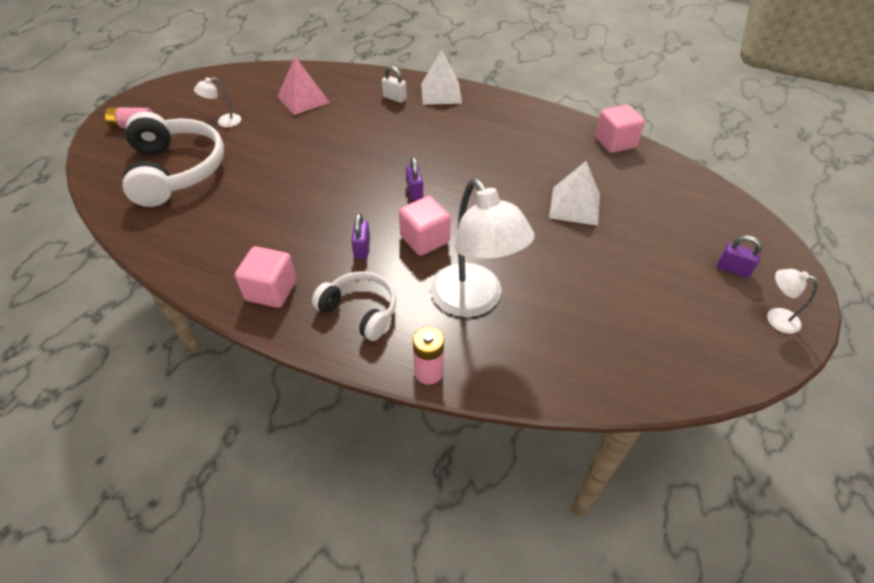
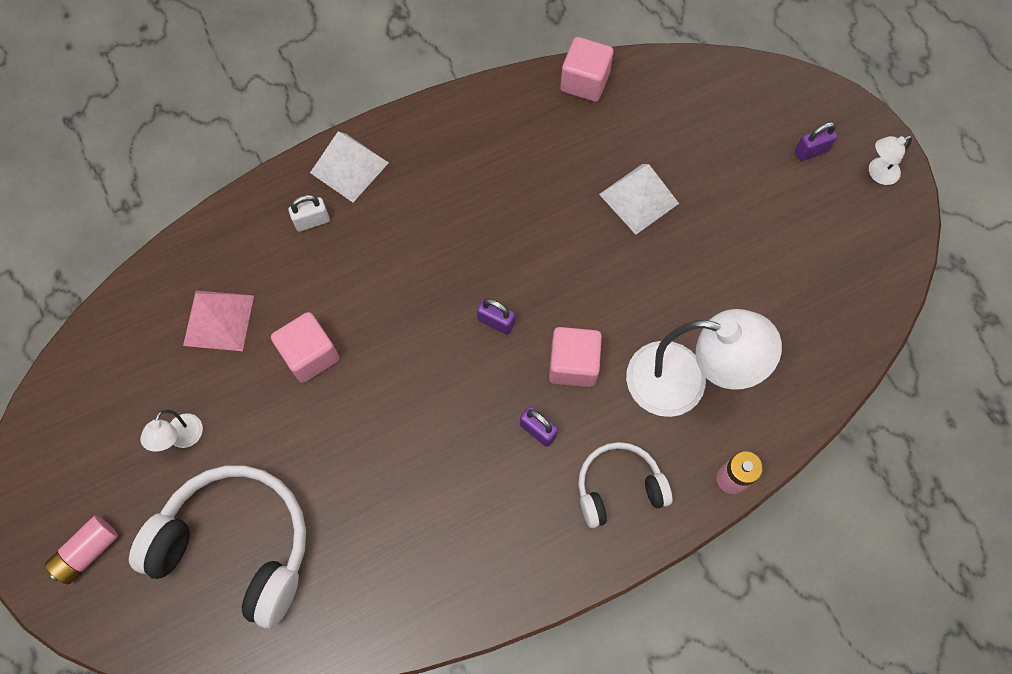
camera: 50 degrees left, 20 degrees up
pink cube [235,246,297,308] -> pink cube moved to [271,312,339,383]

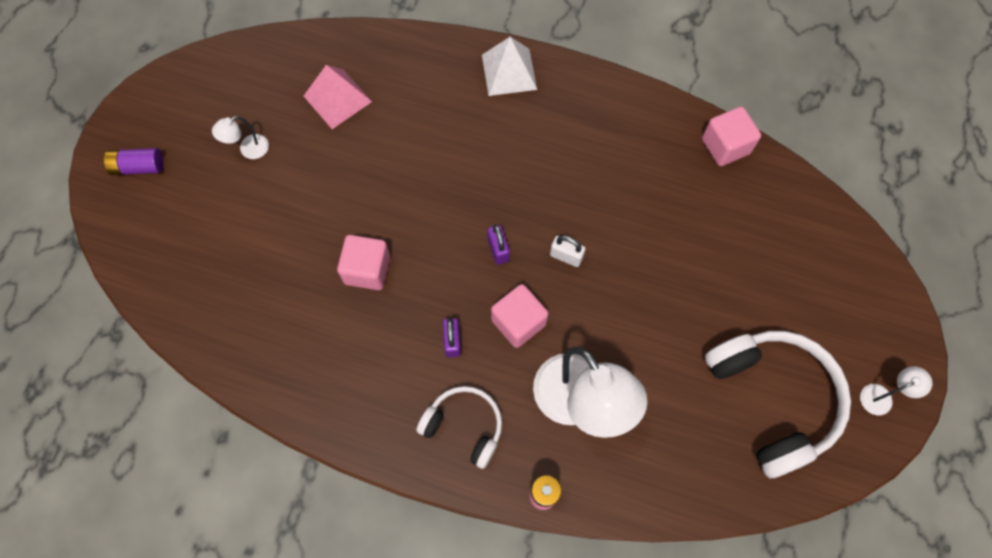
camera: 45 degrees right, 0 degrees up
pink battery [45,515,118,585] -> purple battery [104,148,163,175]
white headphones [129,465,306,629] -> white headphones moved to [705,331,851,478]
pink cube [271,312,339,383] -> pink cube moved to [337,235,390,290]
white padlock [289,195,330,232] -> white padlock moved to [550,235,585,267]
white pyramid [599,164,679,234] -> none
purple padlock [795,122,837,161] -> none
white lamp [869,136,912,185] -> white lamp turned 135 degrees clockwise [860,366,932,415]

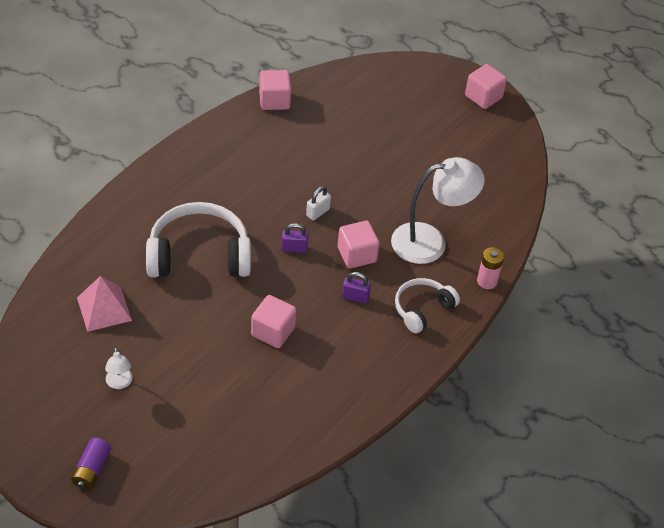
camera: 75 degrees left, 20 degrees down
white pyramid [482,37,537,96] -> none
white headphones [705,331,851,478] -> white headphones moved to [146,202,251,277]
white lamp [860,366,932,415] -> pink cube [465,64,507,109]

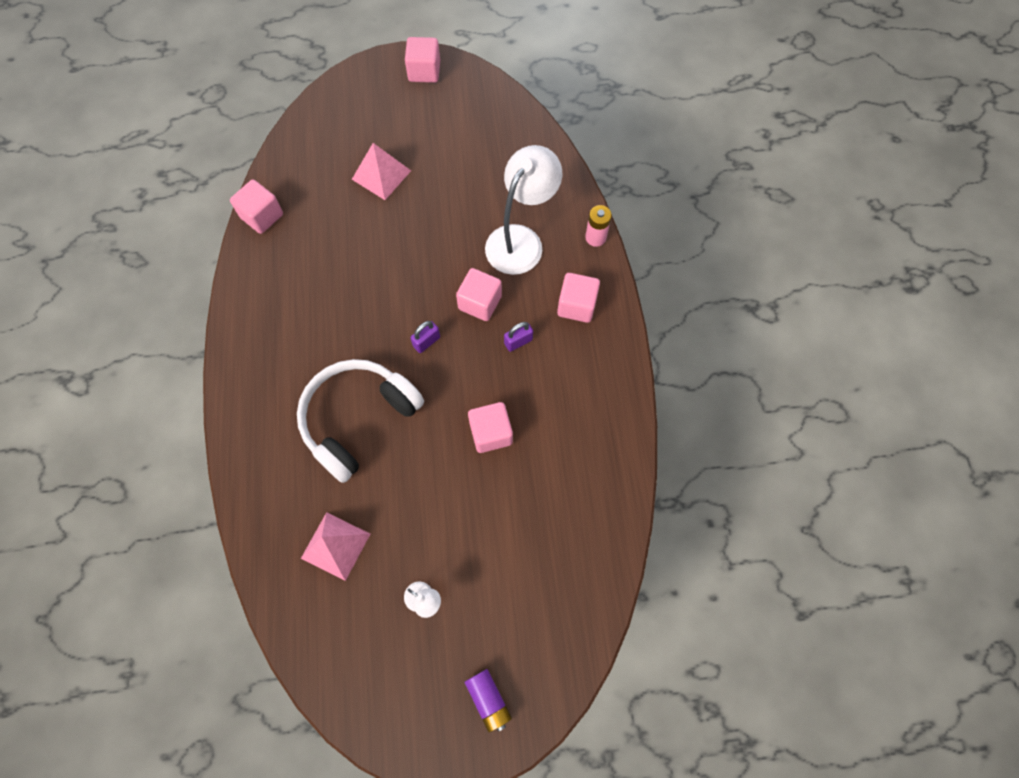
camera: 40 degrees left, 20 degrees up
white padlock [306,186,331,220] -> none
white headphones [395,278,460,333] -> pink cube [557,273,600,323]
none -> pink pyramid [352,143,411,200]

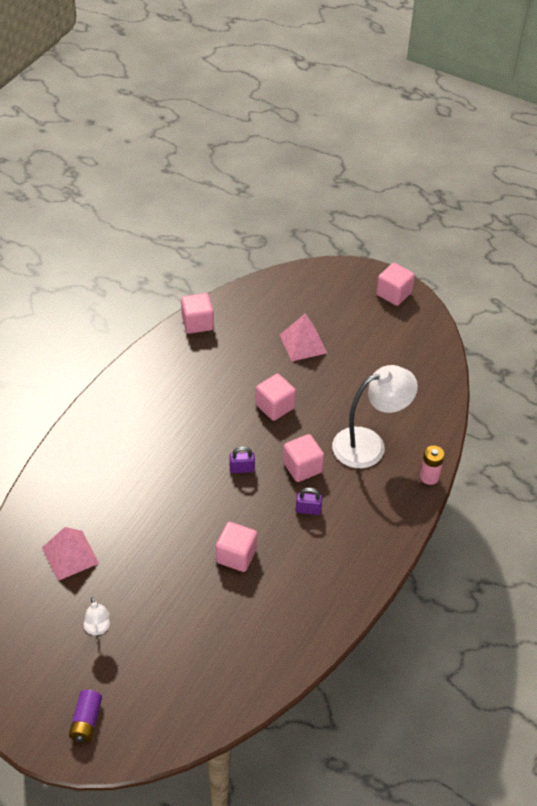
camera: 35 degrees right, 20 degrees down
white headphones [297,359,424,483] -> none
pink cube [557,273,600,323] -> pink cube moved to [255,374,296,421]

